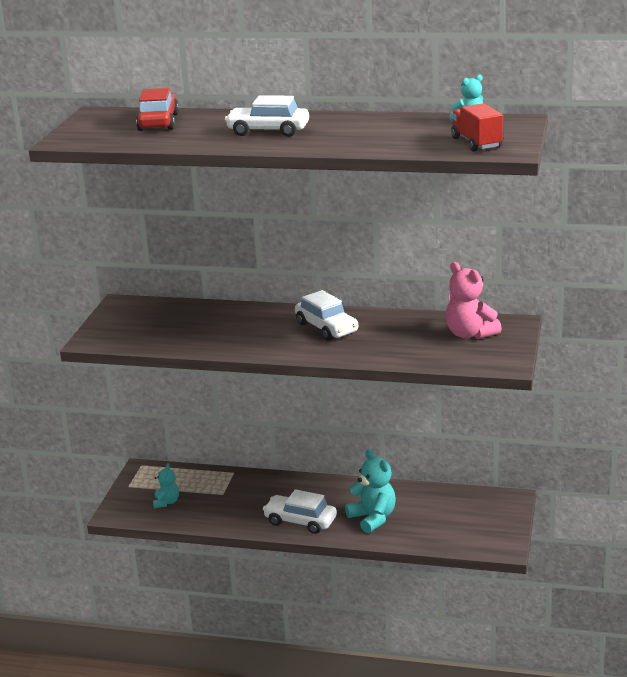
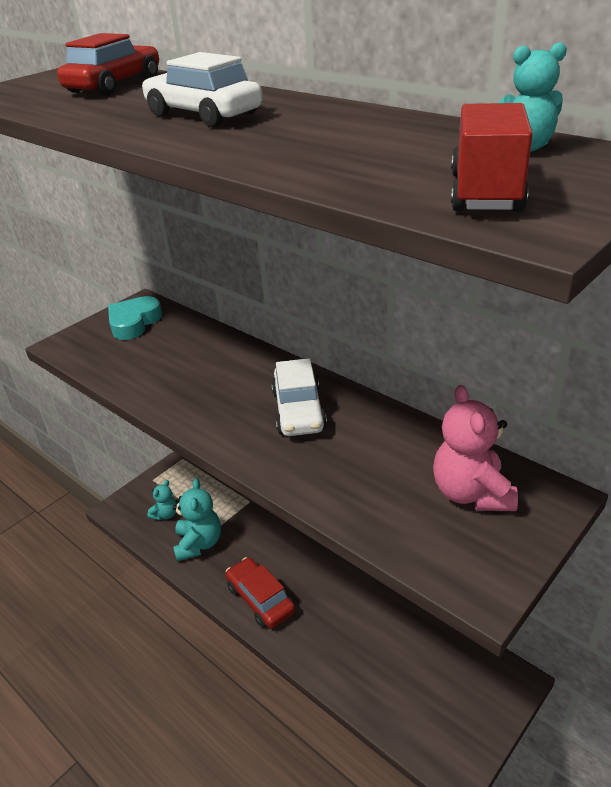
camera: 30 degrees right, 10 degrees up
white car [263,489,337,534] -> red car [225,557,295,628]
turquoise teddy bear [345,449,396,533] -> turquoise teddy bear moved to [173,478,221,562]
none -> turquoise heart [108,296,162,340]

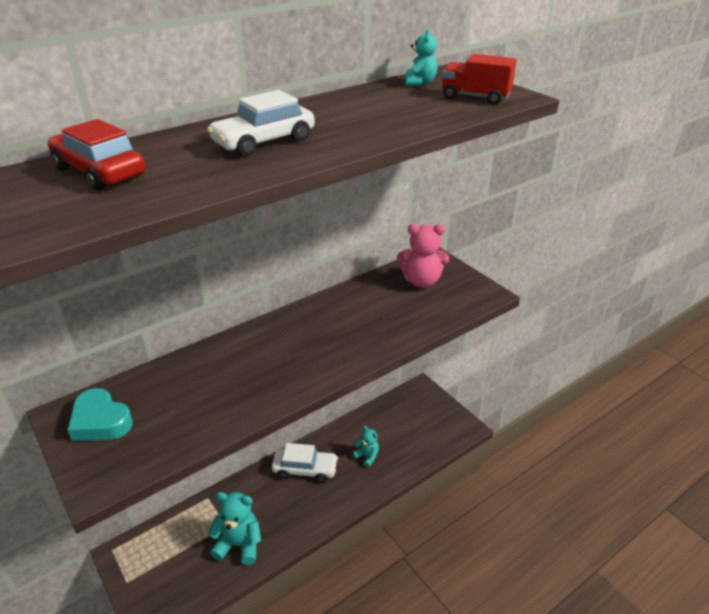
camera: 80 degrees left, 0 degrees up
turquoise teddy bear [147,480,177,520] -> turquoise teddy bear moved to [352,426,379,468]
red car [225,557,295,628] -> none
white car [271,358,327,436] -> white car moved to [272,443,338,483]

